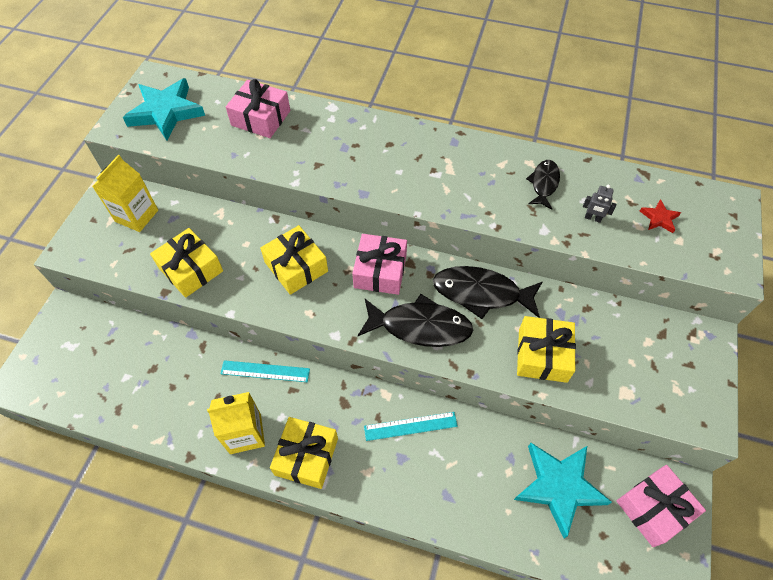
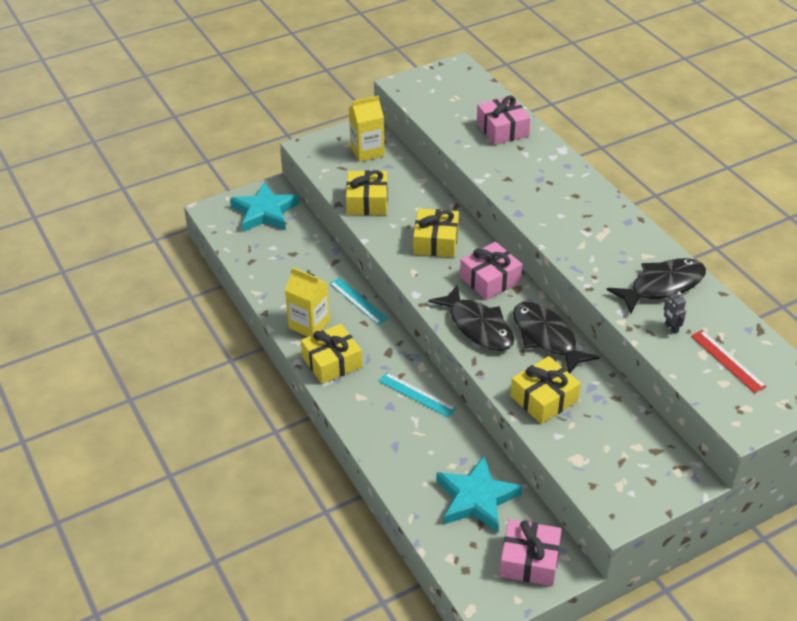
camera: 45 degrees right, 15 degrees down
turquoise star [123,78,205,140] -> turquoise star moved to [230,182,299,232]
black fish [526,160,560,210] -> black fish [607,258,706,314], size x1.71
red star [640,199,681,233] -> red ruler [691,330,767,393]

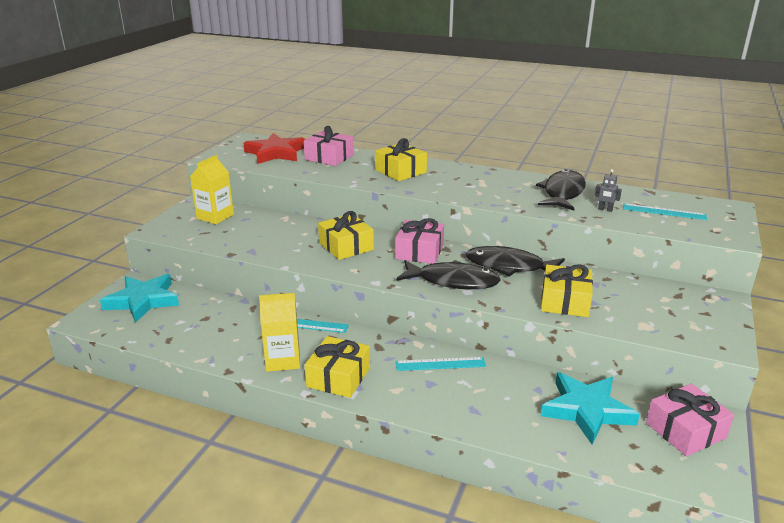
camera: 40 degrees left, 15 degrees down
yellow gift [346,170,388,215] -> yellow gift moved to [375,138,427,181]
red ruler [691,330,767,393] -> turquoise ruler [623,203,707,220]
none -> red star [243,133,305,164]

